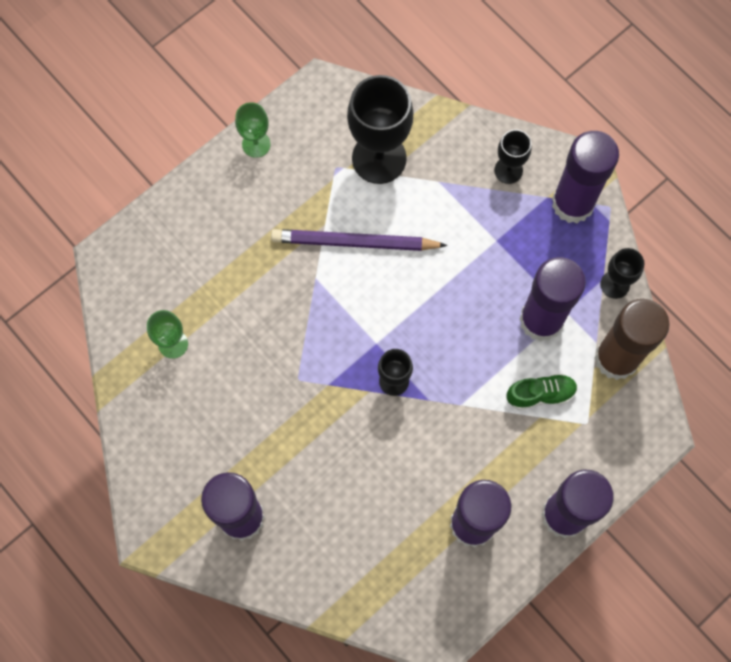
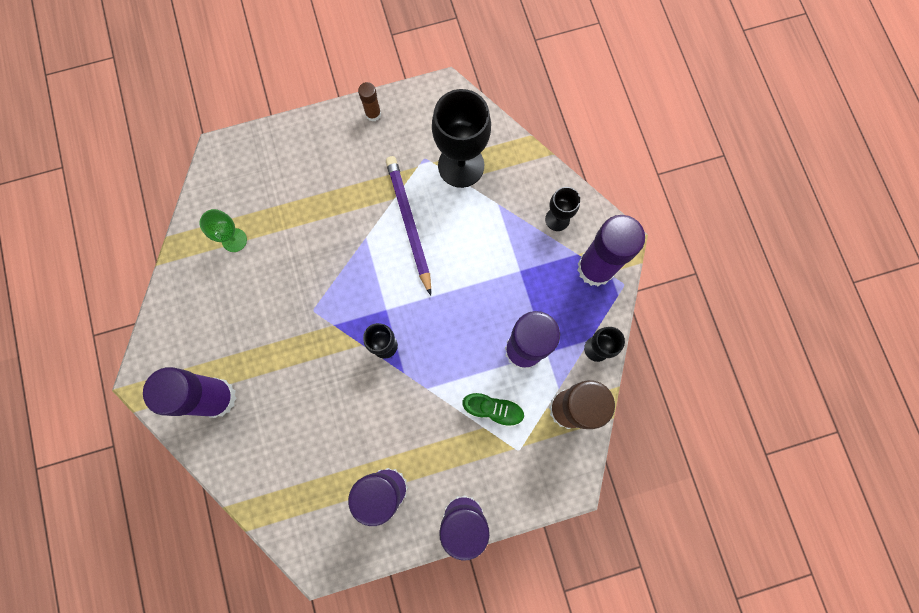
camera: 25 degrees right, 5 degrees up
green goblet [235,102,271,158] -> brown glue stick [358,82,381,122]
purple pencil [271,229,448,251] -> purple pencil turned 45 degrees clockwise [386,156,431,296]

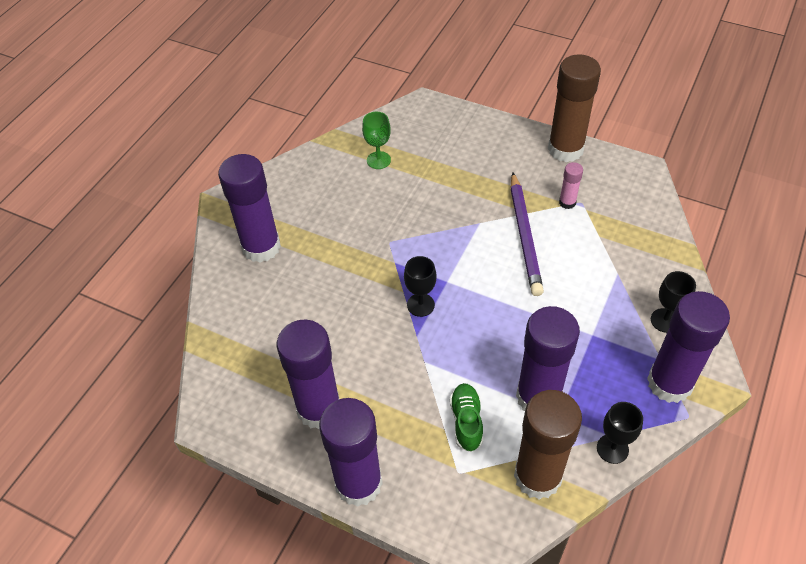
camera: 45 degrees right, 25 degrees down
brown glue stick [358,82,381,122] -> brown glue stick [548,54,601,162], size x2.22
purple pencil [386,156,431,296] -> purple pencil turned 150 degrees clockwise [510,172,544,296]
black goblet [432,89,491,188] -> none
green shoe [462,393,524,427] -> green shoe turned 150 degrees counterclockwise [450,383,483,452]
none -> pink glue stick [559,162,583,209]

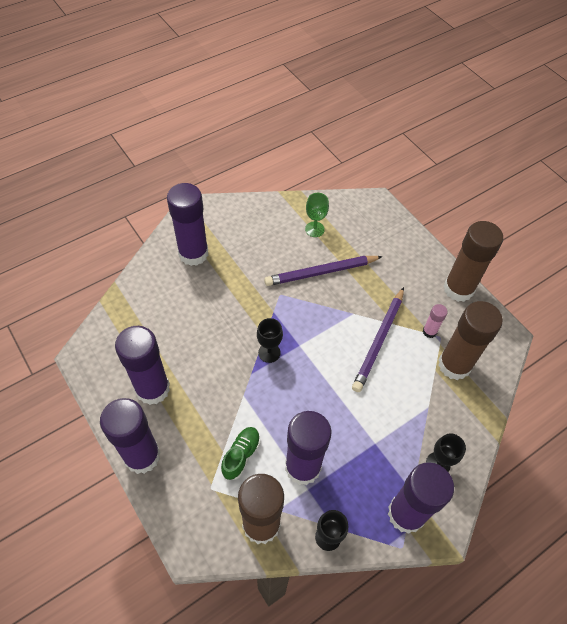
camera: 25 degrees right, 5 degrees up
none -> purple pencil [264,256,383,286]
none -> brown glue stick [438,301,503,380]

